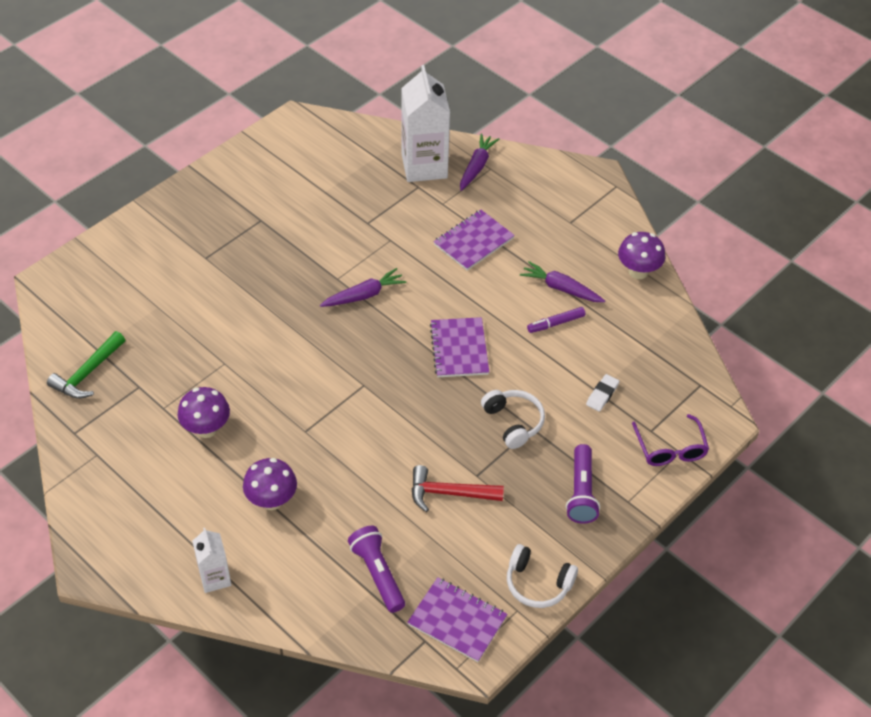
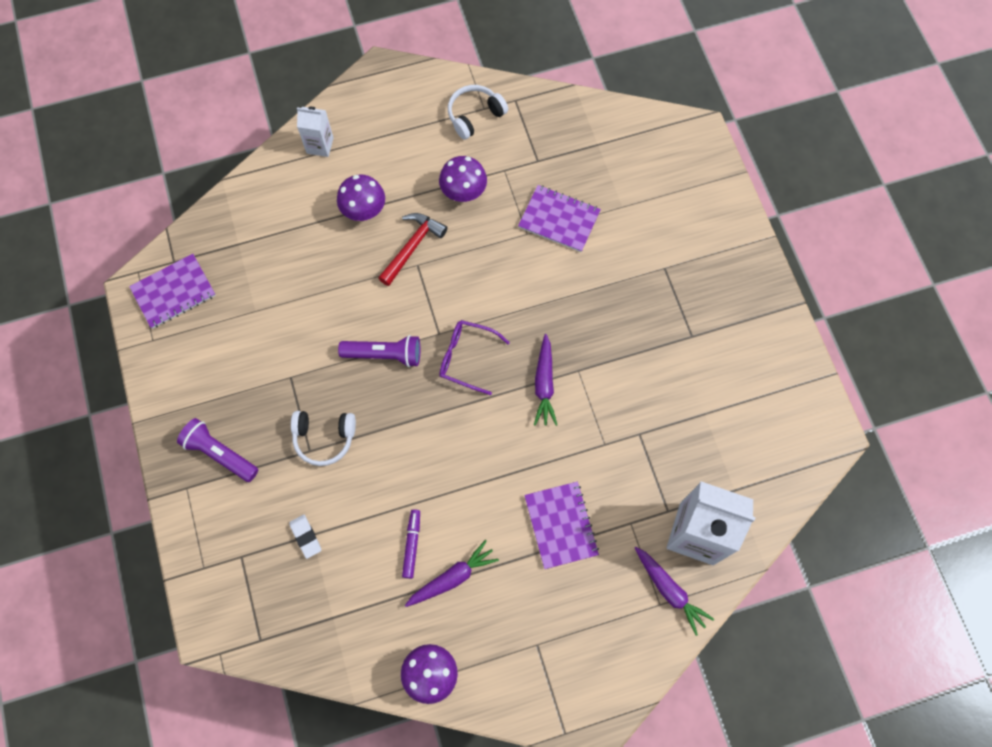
camera: 120 degrees right, 20 degrees up
green hammer [47,331,125,399] -> none
purple flashlight [348,526,405,613] -> purple flashlight moved to [338,335,420,367]
red hammer [412,465,504,512] -> red hammer moved to [378,213,448,286]
purple notebook [430,317,489,377] -> purple notebook moved to [518,185,601,252]
white headphones [507,544,578,608] -> white headphones moved to [448,85,508,140]
purple glasses [632,414,709,466] -> purple glasses moved to [439,320,510,395]

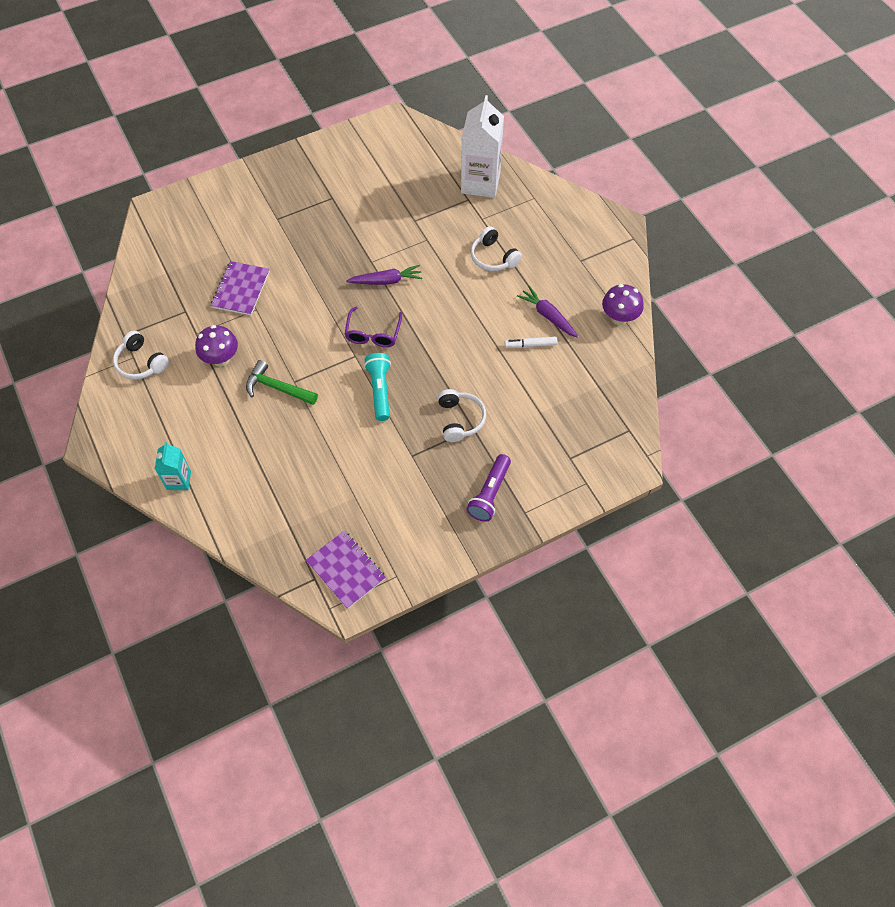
camera: 100 degrees left, 10 degrees down
white eraser [289,515,321,559] -> none
white carton [297,107,334,157] -> turquoise carton [155,442,191,490]
purple mushroom [337,174,385,221] -> none
purple flashlight [338,335,420,367] -> turquoise flashlight [364,353,391,421]
red hammer [378,213,448,286] -> green hammer [246,360,318,405]
purple marker [402,509,420,579] -> white marker [505,337,558,348]
purple notebook [524,481,599,569] -> white headphones [471,226,522,271]
purple carrot [635,547,714,636] -> none

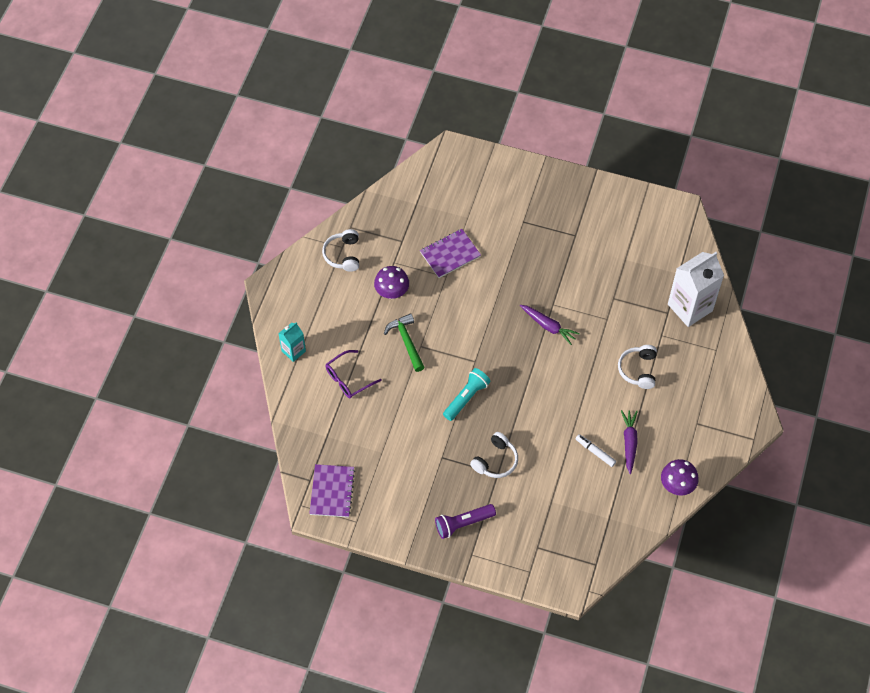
camera: 45 degrees right, 0 degrees up
purple glasses [345,307,402,347] -> purple glasses moved to [325,350,382,398]

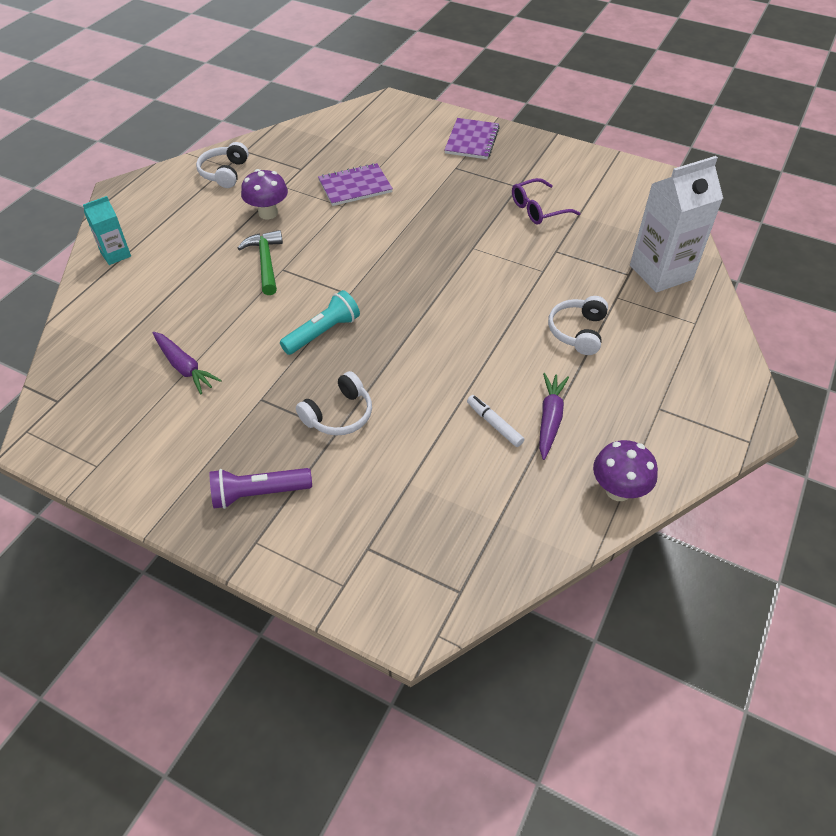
camera: 10 degrees right, 10 degrees down
purple notebook [309,464,355,517] -> purple notebook moved to [445,118,500,159]
purple glasses [325,350,382,398] -> purple glasses moved to [512,178,580,225]
purple carrot [520,305,580,345] -> purple carrot moved to [152,332,222,394]

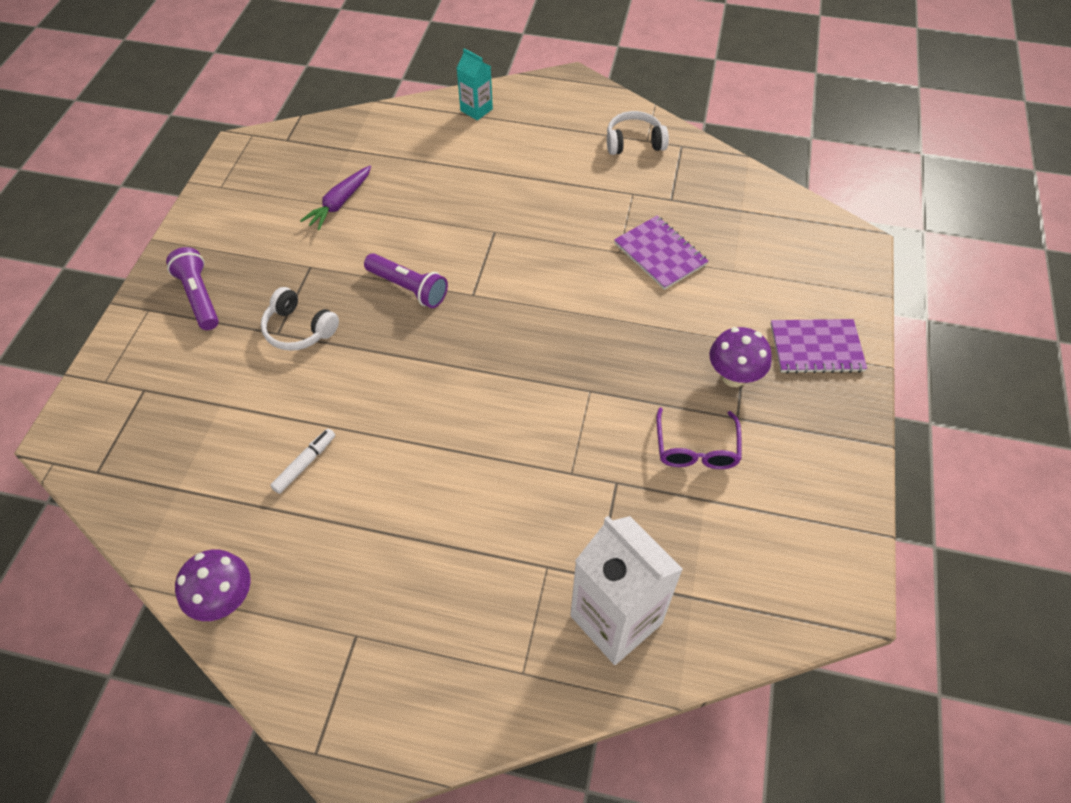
camera: 75 degrees right, 5 degrees up
green hammer [238,230,283,295] -> none
purple mushroom [241,169,288,219] -> purple mushroom moved to [709,327,772,387]
turquoise flashlight [280,290,360,355] -> purple flashlight [364,253,448,308]
purple glasses [512,178,580,225] -> purple glasses turned 135 degrees counterclockwise [657,408,742,469]
purple carrot [539,373,569,460] -> none
white headphones [548,296,608,355] -> none

